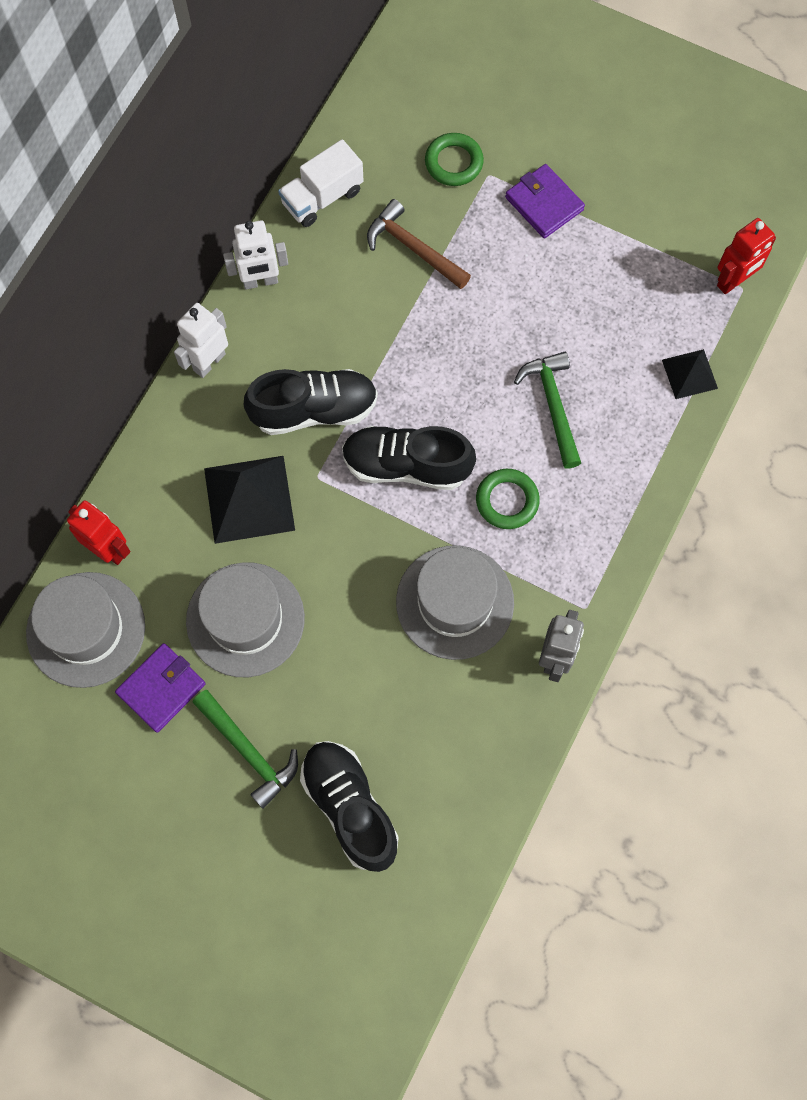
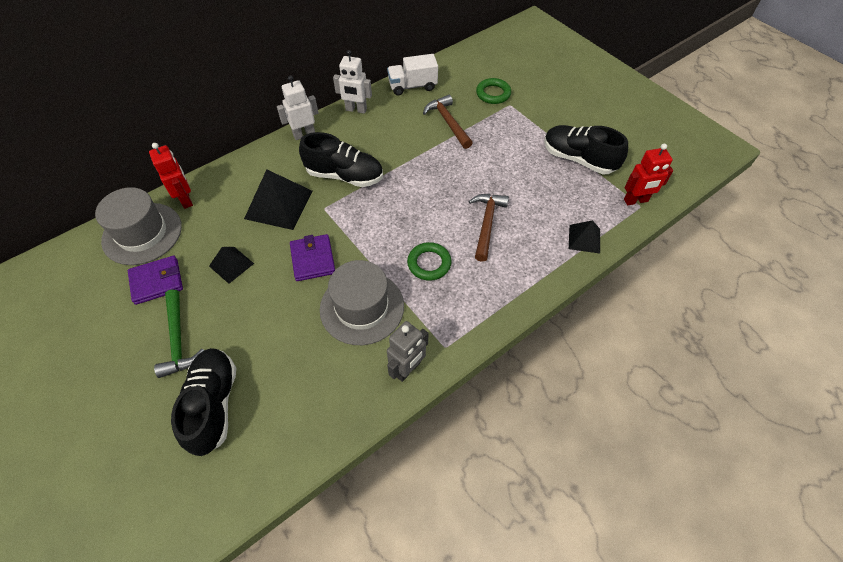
camera: 25 degrees right, 15 degrees down
grey hat [186,562,305,677] -> black pyramid [209,247,254,284]
black shoe [342,426,476,490] -> black shoe moved to [544,125,628,174]
purple wallet [505,164,585,238] -> purple wallet moved to [290,234,335,281]
green hammer [514,352,581,469] -> brown hammer [468,194,509,262]

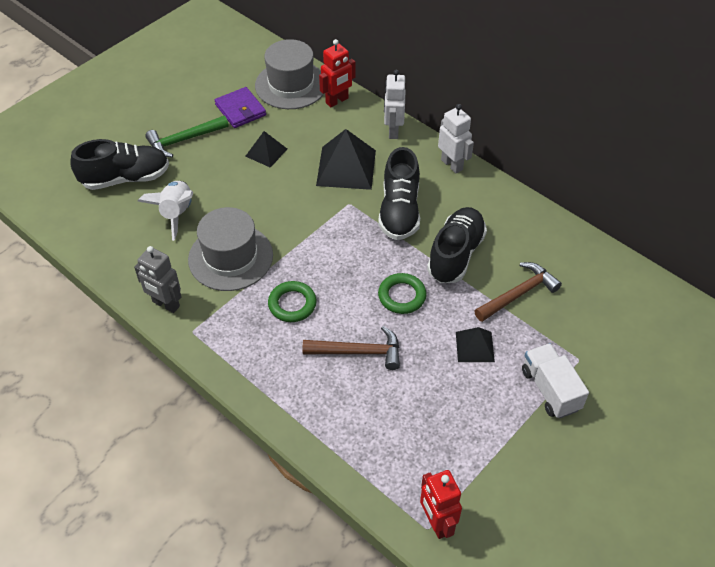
camera: 80 degrees right, 5 degrees down
purple wallet [290,234,335,281] -> none
white robot [333,50,372,114] -> white robot moved to [384,70,405,139]
white truck [387,54,438,95] -> white truck moved to [522,343,589,418]
green ring [476,78,511,104] -> green ring moved to [378,273,427,314]
black shoe [544,125,628,174] -> black shoe moved to [427,207,487,283]
black pyramid [569,220,600,254] -> black pyramid moved to [456,327,495,362]
none -> white rocket [138,181,193,241]

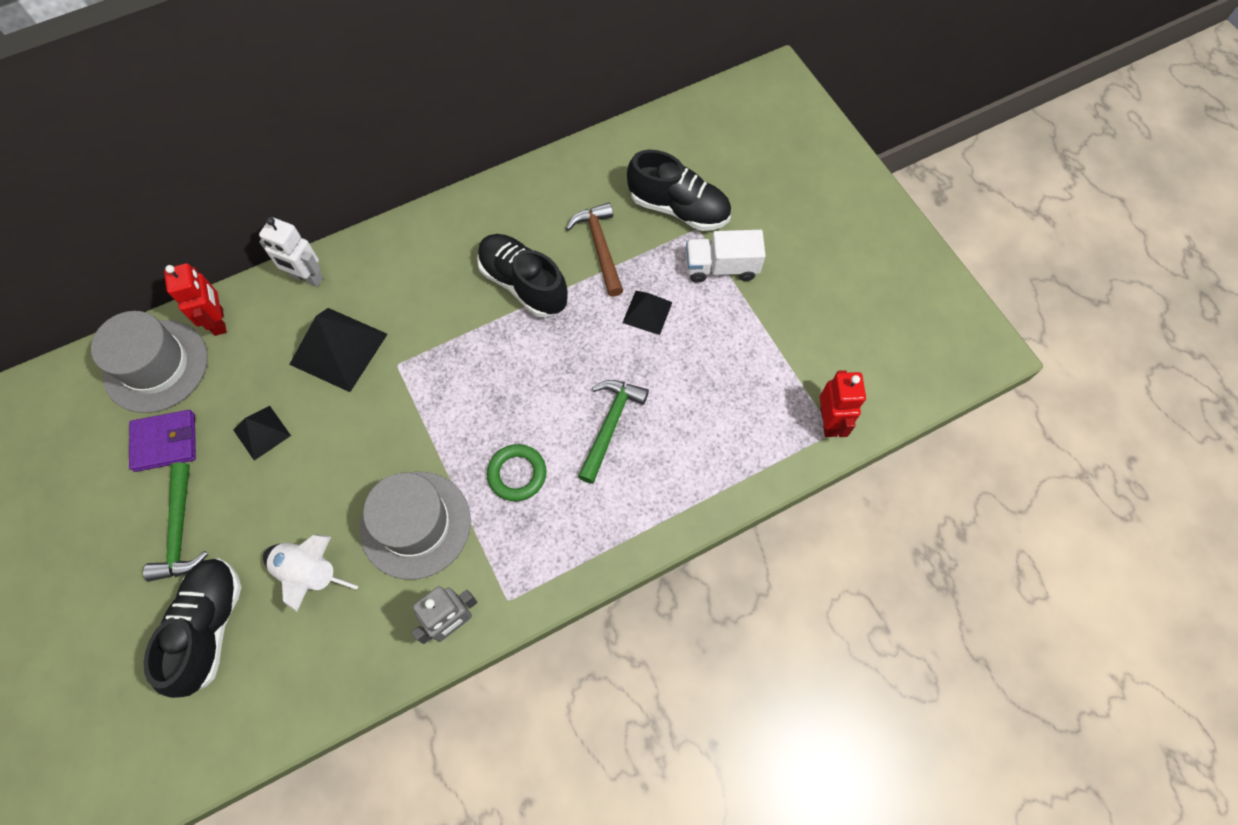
camera: 70 degrees left, 15 degrees up
brown hammer [302,326,400,370] -> green hammer [578,380,649,484]
black shoe [378,147,420,240] -> black shoe moved to [627,150,731,231]
green ring [378,273,427,314] -> none
red robot [420,470,462,539] -> red robot turned 90 degrees counterclockwise [820,370,866,437]
white robot [438,104,474,174] -> none

